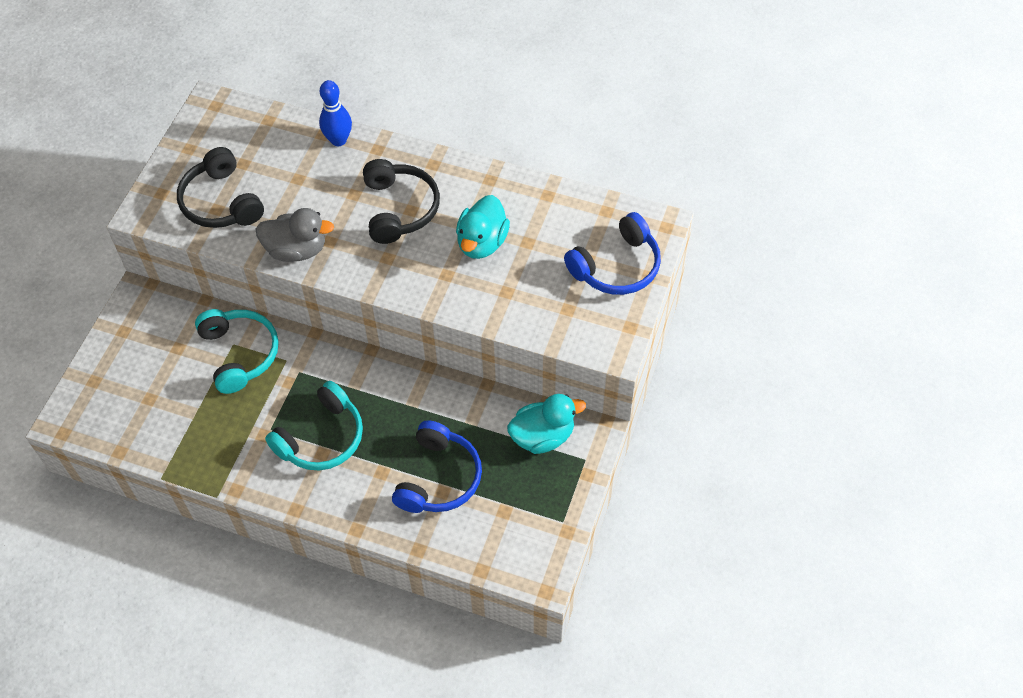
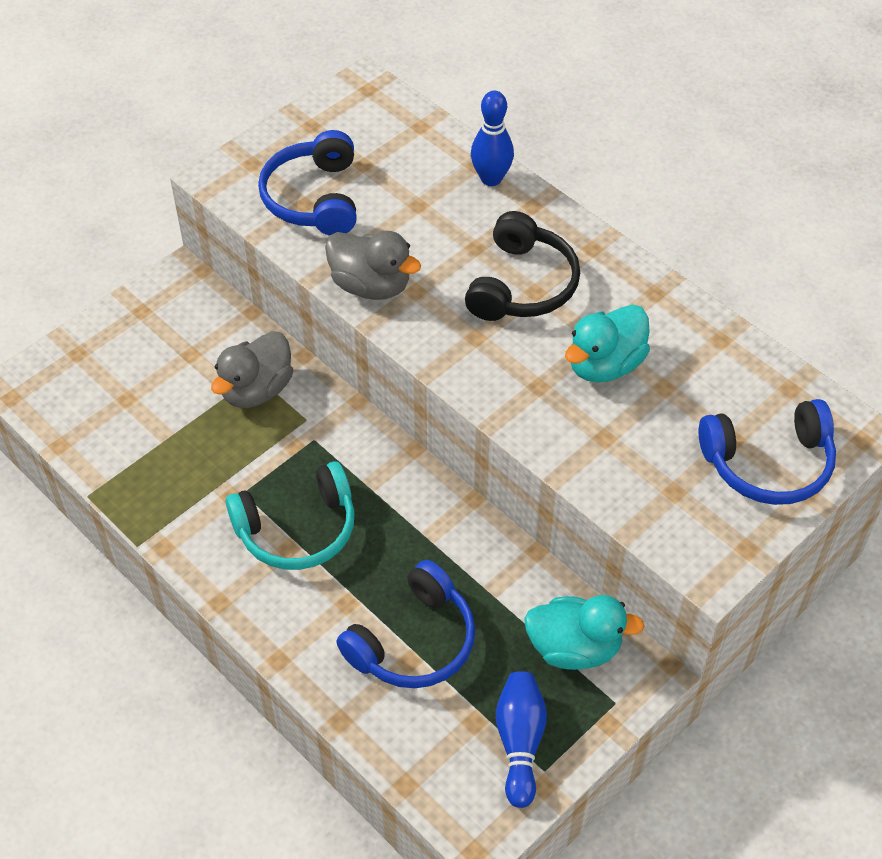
camera: 25 degrees right, 5 degrees down
black headphones [177,147,264,228] -> blue headphones [258,130,357,235]
turquoise headphones [195,309,279,394] -> grey duck [211,331,293,408]
none -> blue bowling pin [496,671,547,808]

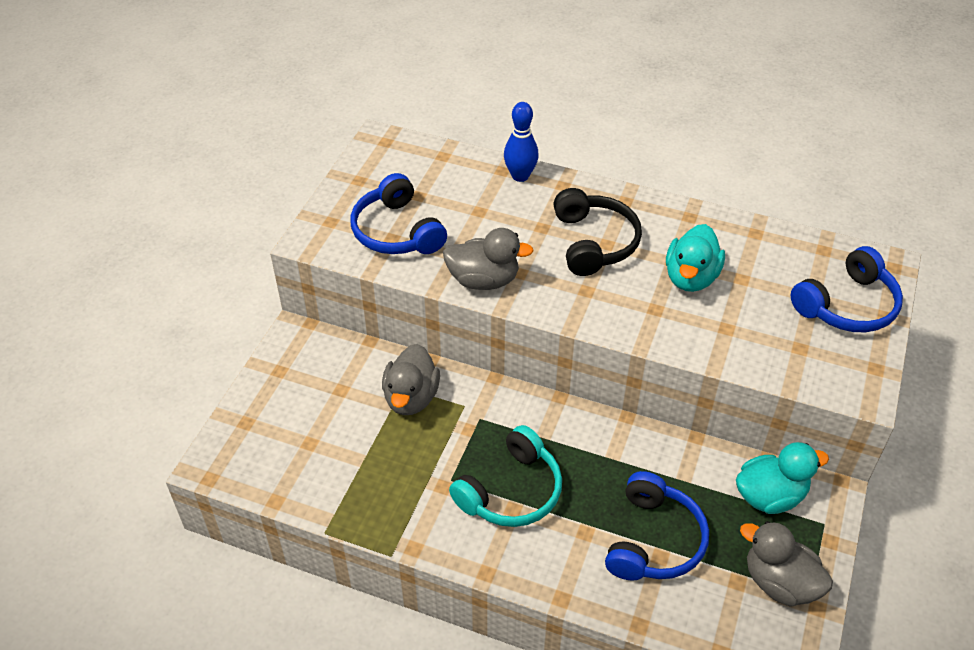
camera: 25 degrees left, 5 degrees down
blue bowling pin [496,671,547,808] -> grey duck [740,521,833,607]

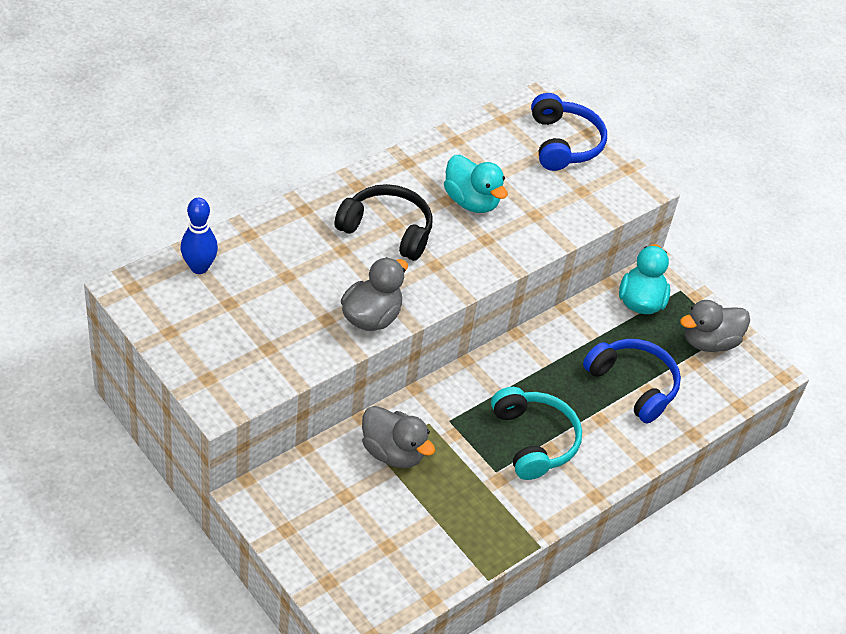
camera: 65 degrees left, 0 degrees up
blue headphones [350,173,447,254] -> none
blue bowling pin [504,102,539,182] -> blue bowling pin moved to [181,198,218,274]

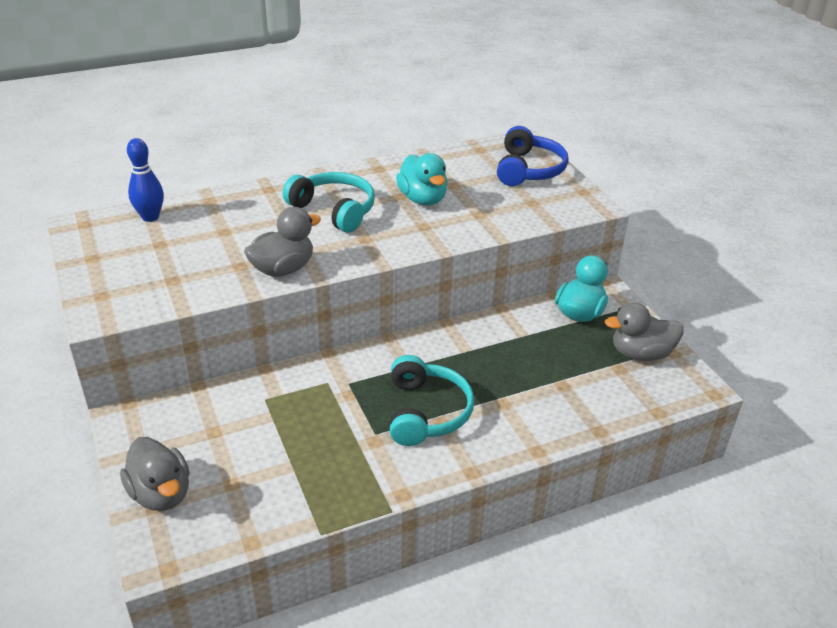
camera: 20 degrees right, 10 degrees down
black headphones [335,184,433,261] -> turquoise headphones [282,172,375,233]
grey duck [362,406,435,468] -> grey duck moved to [120,437,189,511]
blue headphones [583,339,681,424] -> none

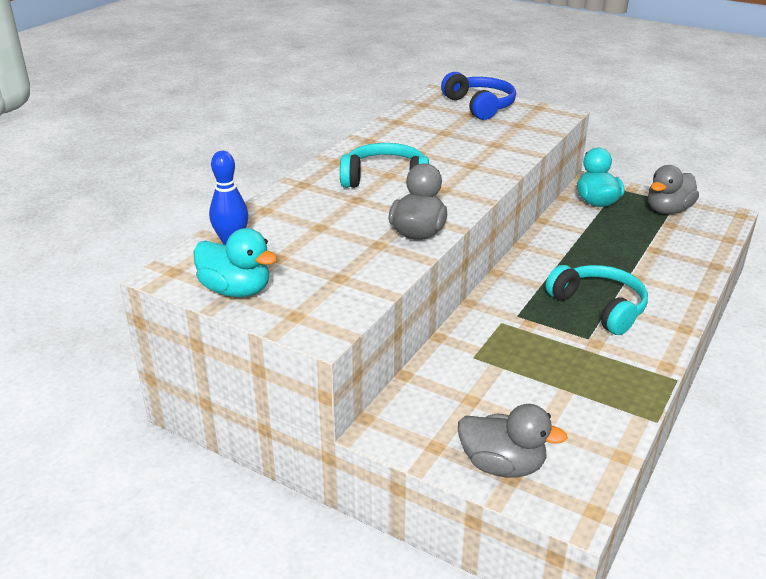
camera: 35 degrees left, 5 degrees down
turquoise duck [396,153,448,205] -> turquoise duck moved to [194,228,277,297]

